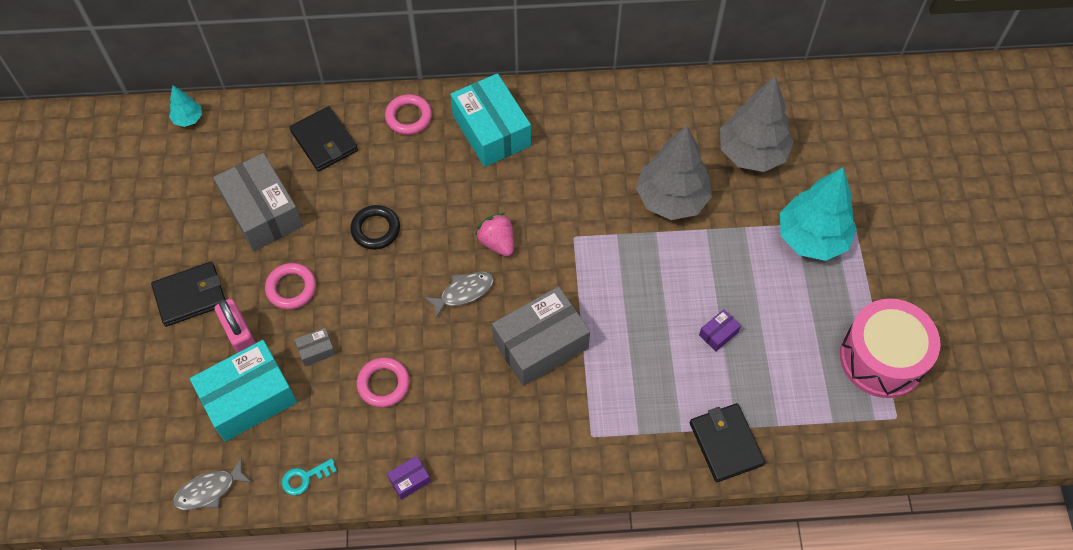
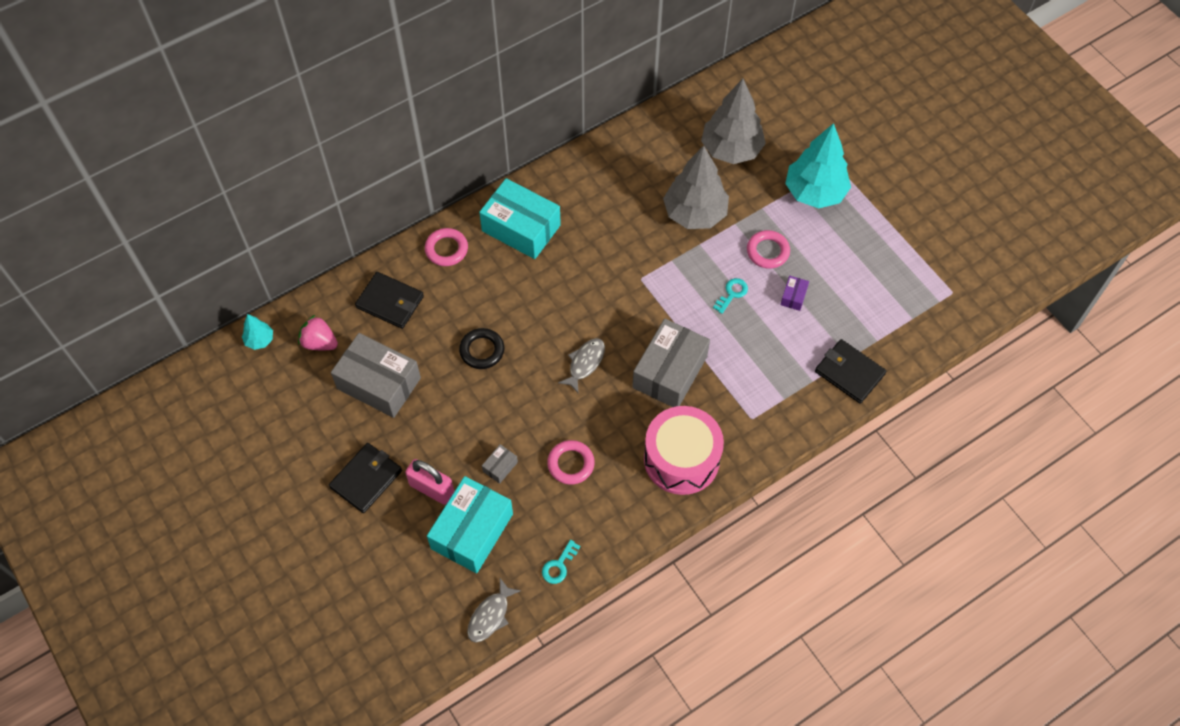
camera: 30 degrees left, 0 degrees up
pink ring [265,263,316,310] -> pink ring moved to [747,230,790,269]
purple box [387,456,431,500] -> none
pink strawberry [475,213,514,257] -> pink strawberry moved to [298,315,338,350]
pink drum [840,299,941,398] -> pink drum moved to [644,406,724,495]
none -> turquoise key [713,278,748,314]

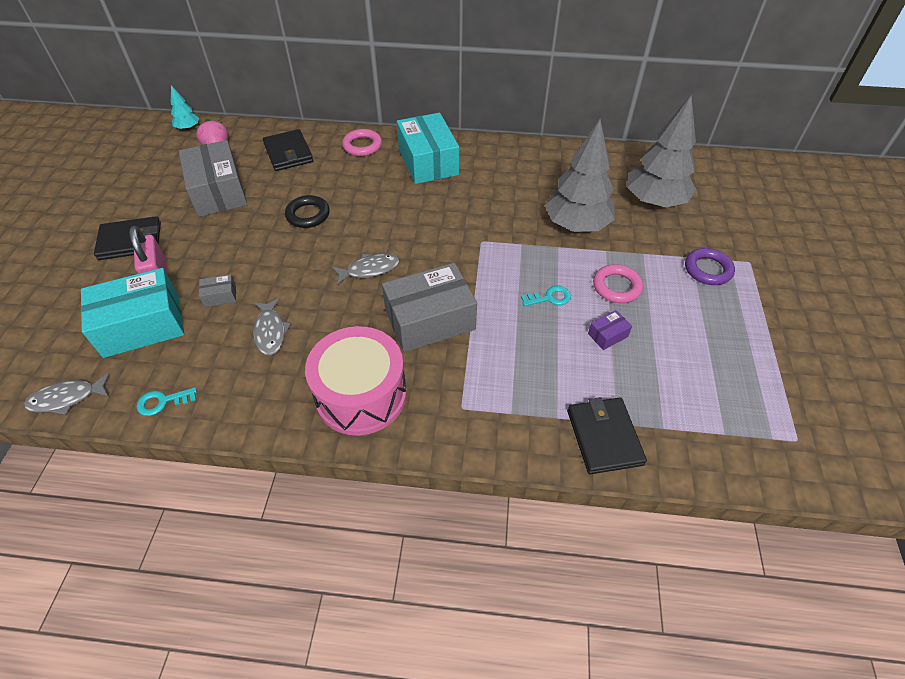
camera: 40 degrees right, 10 degrees down
pink ring [547,440,595,485] -> grey fish [253,298,291,355]
turquoise tree [785,123,851,208] -> purple ring [685,248,735,285]

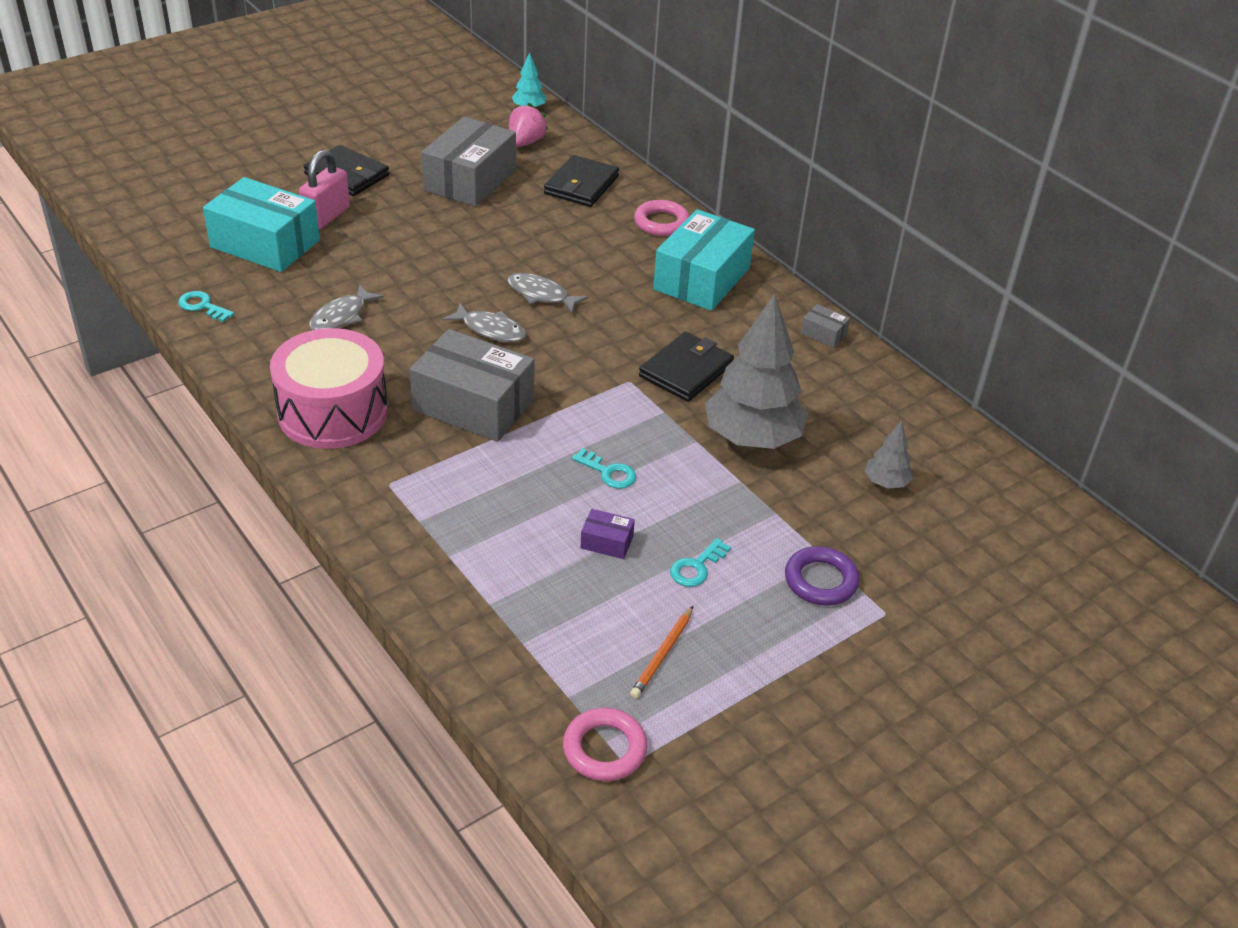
camera: 45 degrees right, 10 degrees down
grey fish [24,373,110,415] -> grey fish moved to [507,273,588,313]
grey box [199,274,236,307] -> grey box moved to [801,304,850,348]
black ring [285,195,330,228] -> none
black wallet [567,397,647,474] -> black wallet moved to [639,332,734,402]
pink ring [593,264,643,303] -> pink ring moved to [563,708,647,781]
grey tree [627,95,696,208] -> grey tree [865,420,913,488], size x0.46
none -> orange pencil [630,606,693,698]
none -> turquoise key [670,538,731,587]

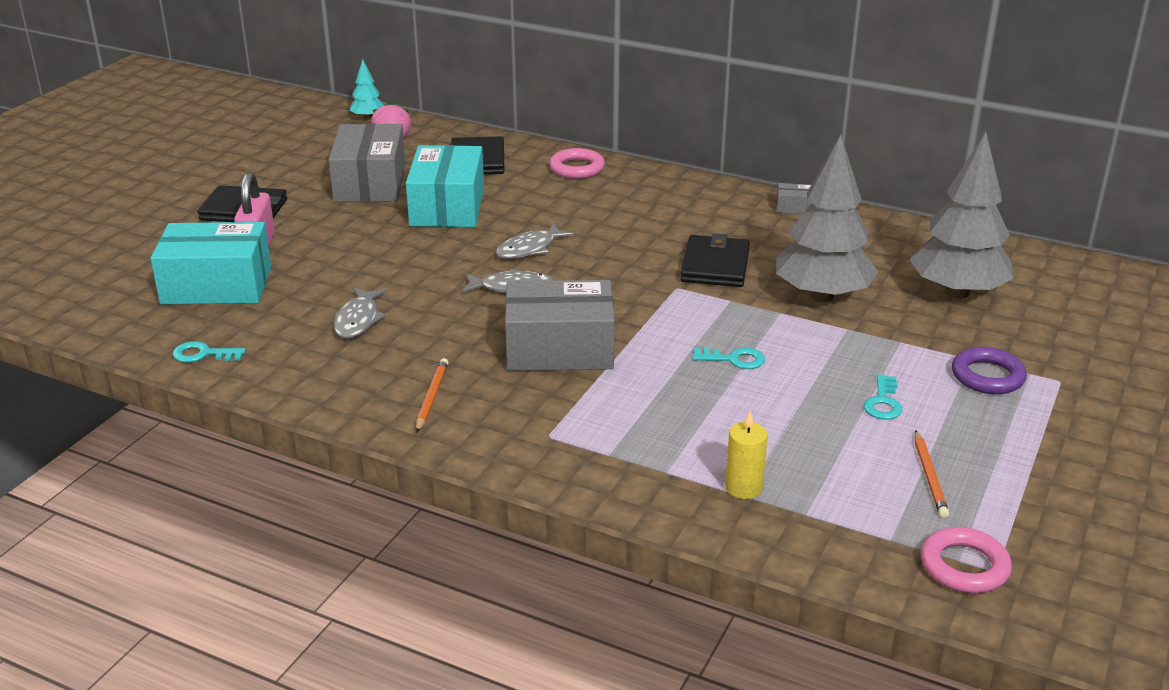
camera: 25 degrees left, 10 degrees down
pink drum [270,328,388,449] -> orange pencil [416,358,449,433]
grey fish [507,273,588,313] -> grey fish turned 45 degrees counterclockwise [496,223,574,259]
purple box [580,509,635,559] -> none
turquoise box [653,209,755,311] -> turquoise box moved to [406,145,484,227]
grey tree [865,420,913,488] -> grey tree [909,132,1013,299], size x2.20
none -> yellow candle [725,411,768,499]

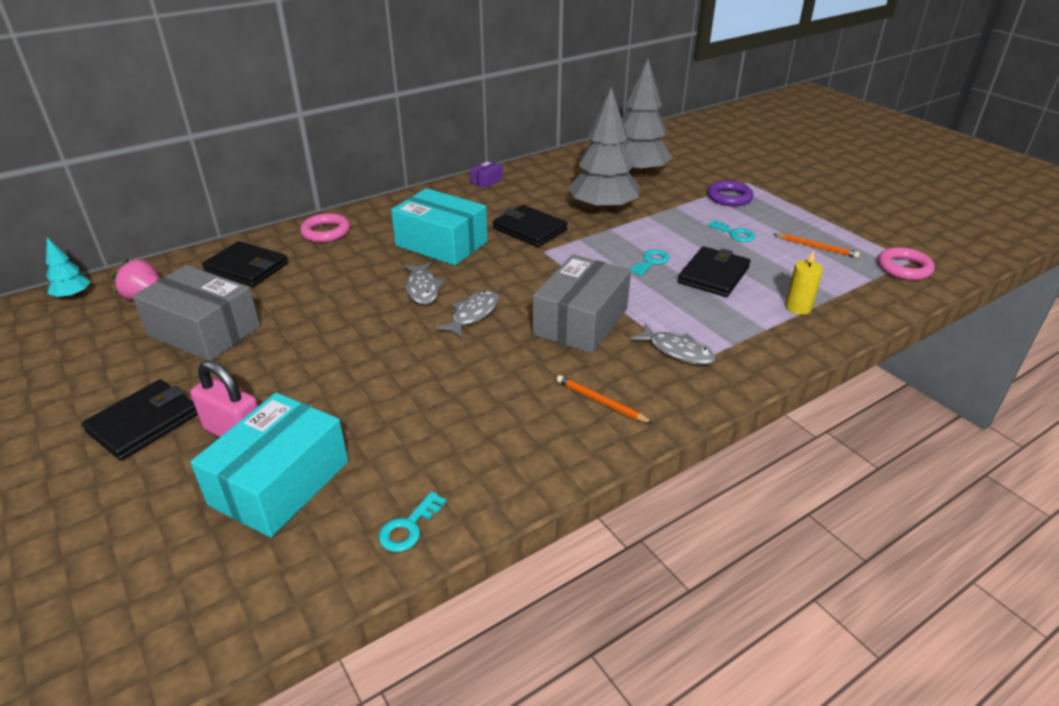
camera: 60 degrees left, 5 degrees up
grey fish [333,287,386,338] -> grey fish moved to [630,323,716,365]
turquoise box [406,145,484,227] -> turquoise box moved to [391,188,488,266]
grey box [776,183,811,214] -> purple box [470,161,503,188]
none -> black wallet [678,246,751,297]

